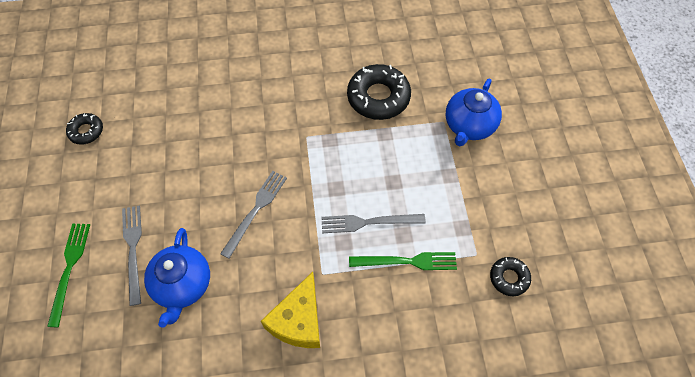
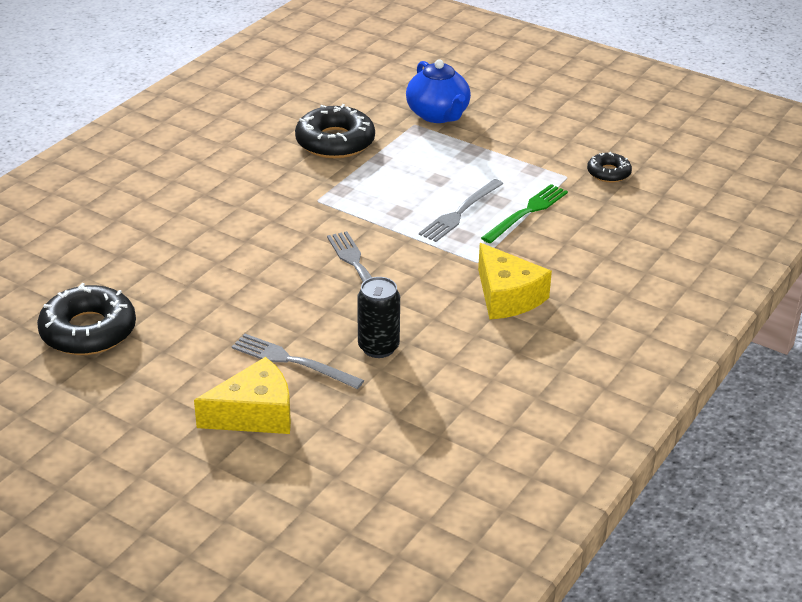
camera: 50 degrees left, 25 degrees down
green fork [47,223,90,327] -> yellow cheese [194,357,291,434]
black donut [66,113,103,145] -> black donut [37,283,136,355], size x1.85
blue teapot [144,228,210,327] -> black can [357,277,400,358]

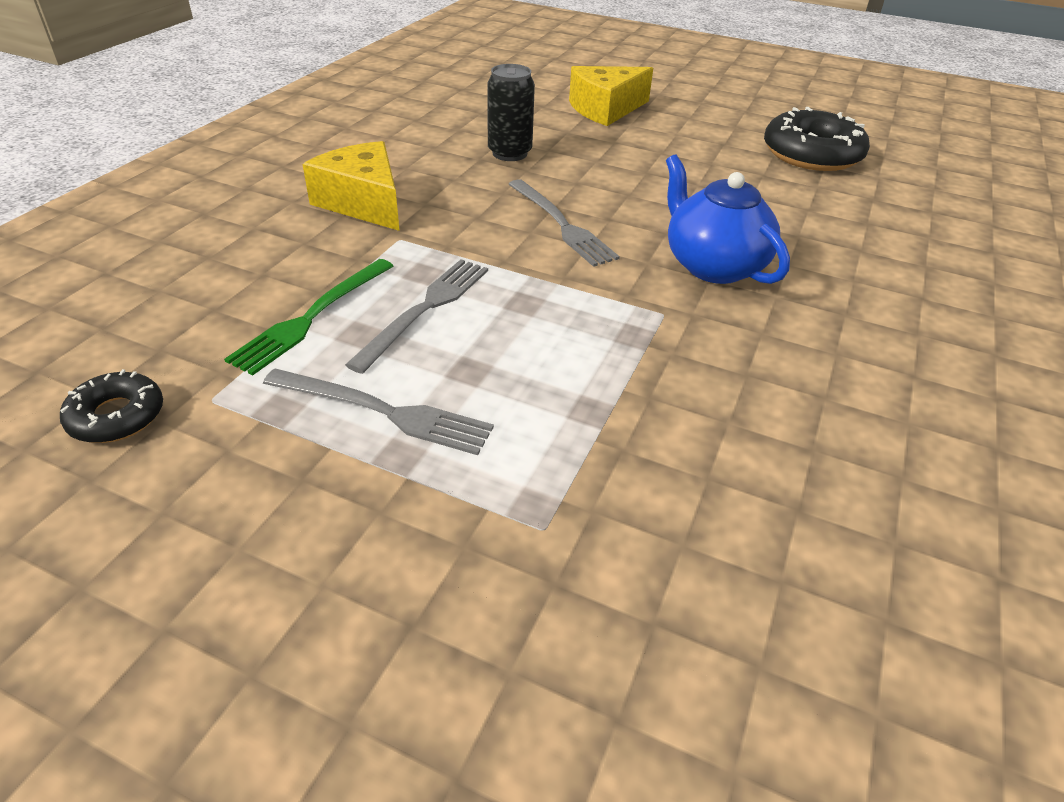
camera: 170 degrees right, 5 degrees up
grey fork [232,334,364,389] -> grey fork moved to [263,368,494,455]
black donut [295,104,375,158] -> none
blue teapot [406,60,471,123] -> blue teapot moved to [666,154,790,284]

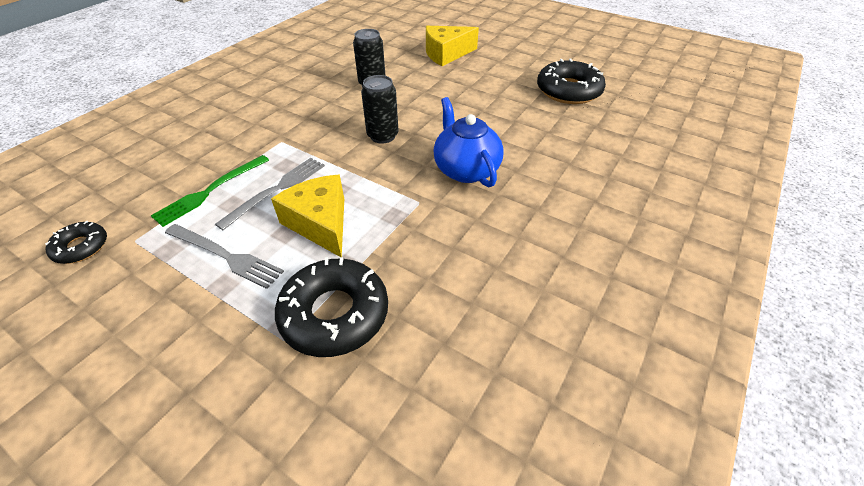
camera: 10 degrees right, 5 degrees up
yellow cheese [302,141,400,231] -> yellow cheese moved to [271,175,344,257]
grey fork [508,179,620,267] -> black can [361,75,399,144]
none -> black donut [275,257,388,357]

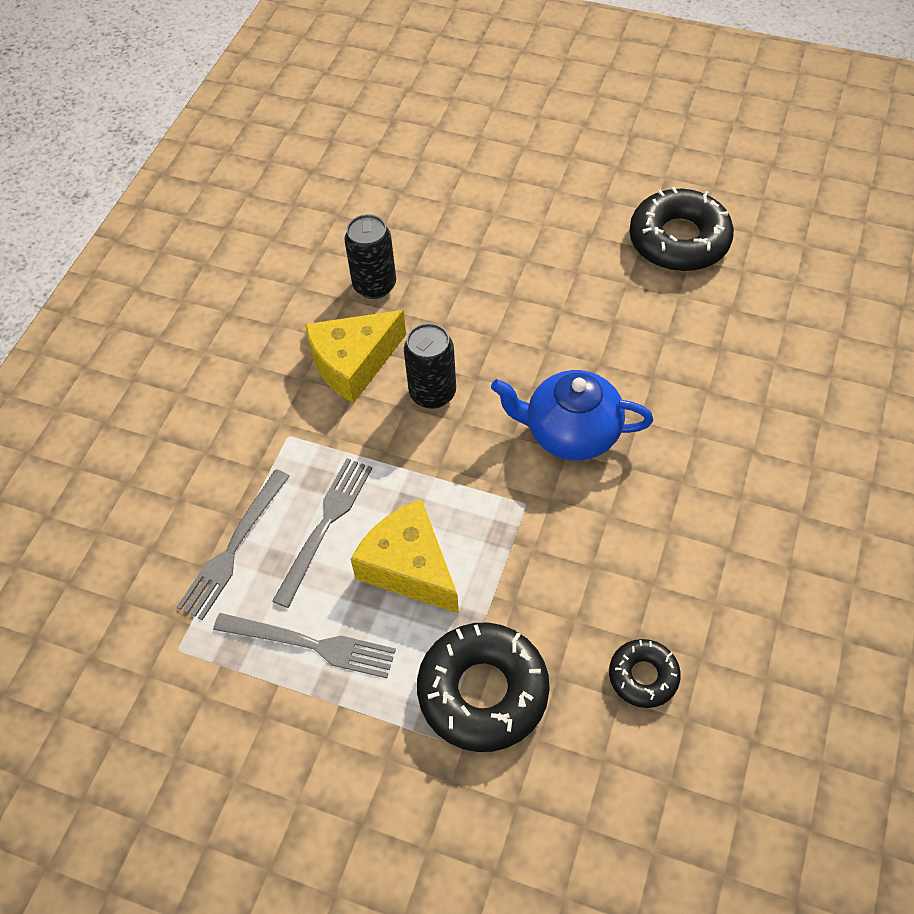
camera: 10 degrees left, 10 degrees up
black donut [45,221,107,264] -> black donut moved to [609,639,681,708]
green fork [151,155,269,227] -> grey fork [177,469,290,620]
yellow cheese [426,26,479,66] -> yellow cheese moved to [305,310,406,403]
blue teapot [433,97,504,187] -> blue teapot turned 45 degrees counterclockwise [491,370,653,460]

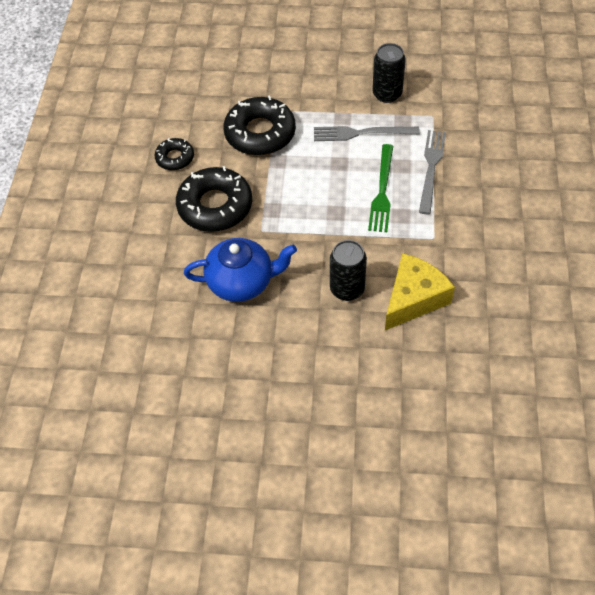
camera: 165 degrees right, 0 degrees up
grey fork [272,458,372,608] -> green fork [368,144,393,232]
black can [344,214,396,299] -> black can moved to [372,43,406,103]
yellow cheese [350,499,459,613] -> none
black donut [629,187,734,271] -> black donut moved to [176,166,252,232]

